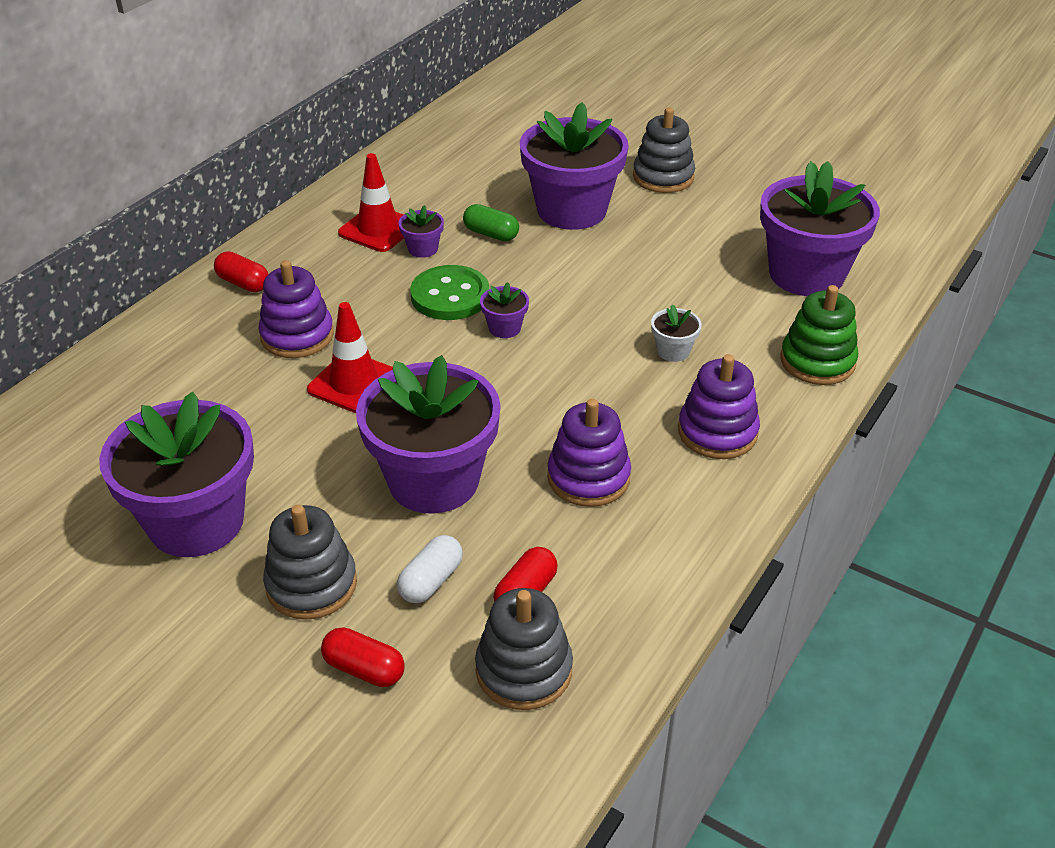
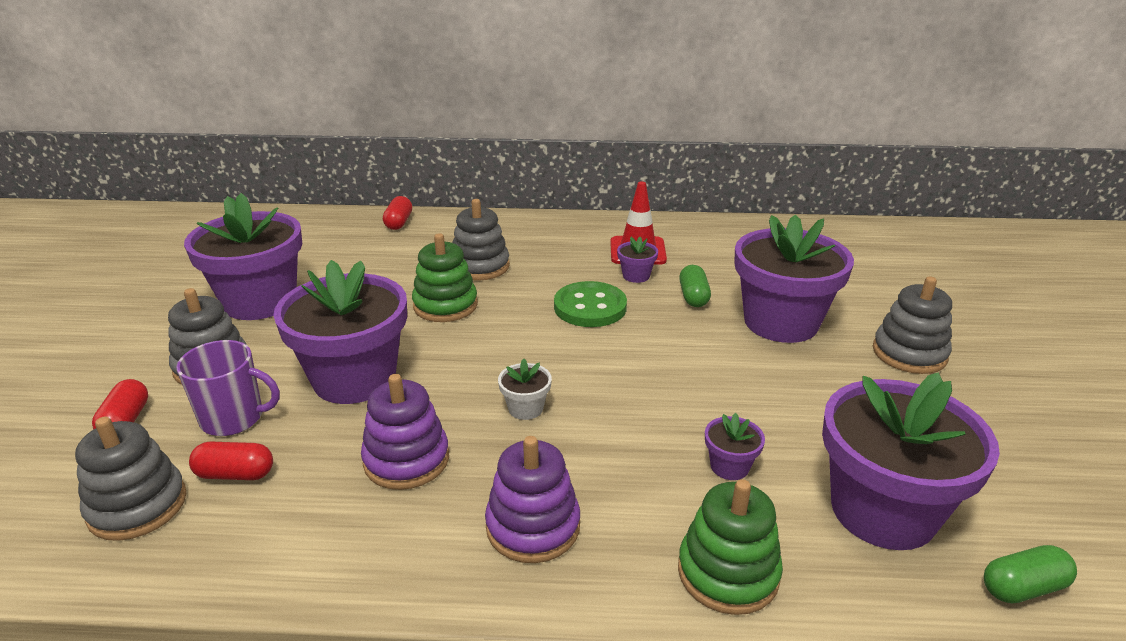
camera: 60 degrees right, 10 degrees down
red capsule [214,251,268,292] -> red capsule moved to [383,196,412,230]
purple stacking toy [258,260,334,358] -> grey stacking toy [452,199,510,281]
red traffic cone [307,302,393,413] -> green stacking toy [412,233,478,322]
white capsule [397,535,463,603] -> purple mug [176,340,280,436]
purple flower pot [480,282,529,338] -> purple flower pot moved to [705,413,765,480]
white flower pot [651,304,702,362] -> white flower pot moved to [498,358,552,420]
none -> green capsule [984,545,1077,603]

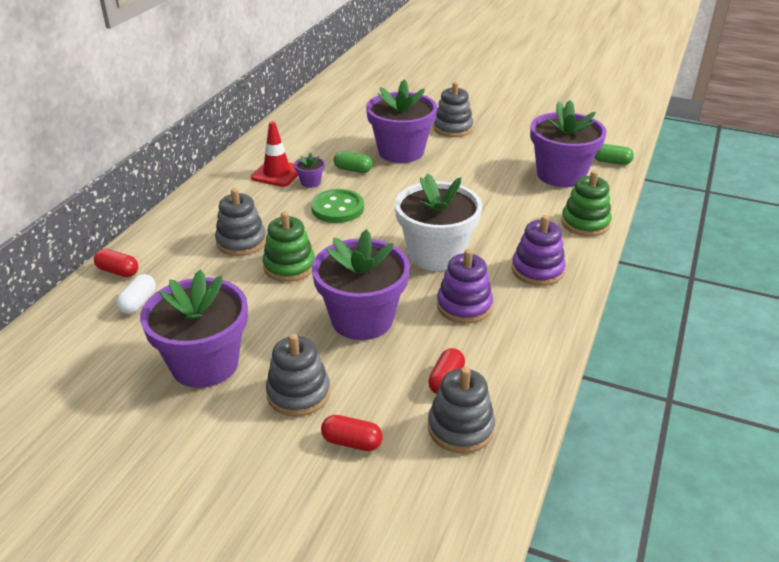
camera: 70 degrees left, 5 degrees up
purple mug [176,340,280,436] -> none
white flower pot [498,358,552,420] -> white flower pot [395,173,482,271], size x2.45
purple flower pot [705,413,765,480] -> none
green capsule [984,545,1077,603] -> green capsule turned 75 degrees counterclockwise [595,144,634,165]
none -> white capsule [116,274,156,314]

